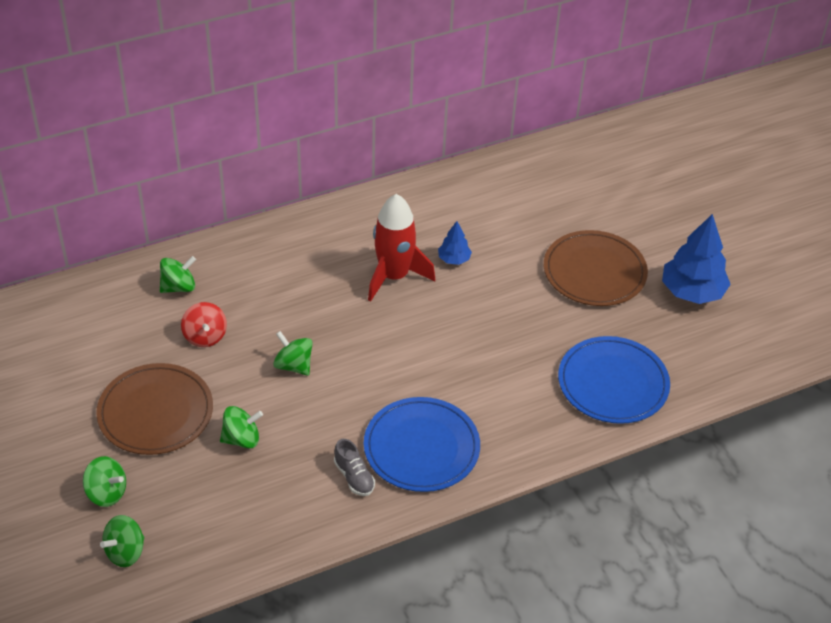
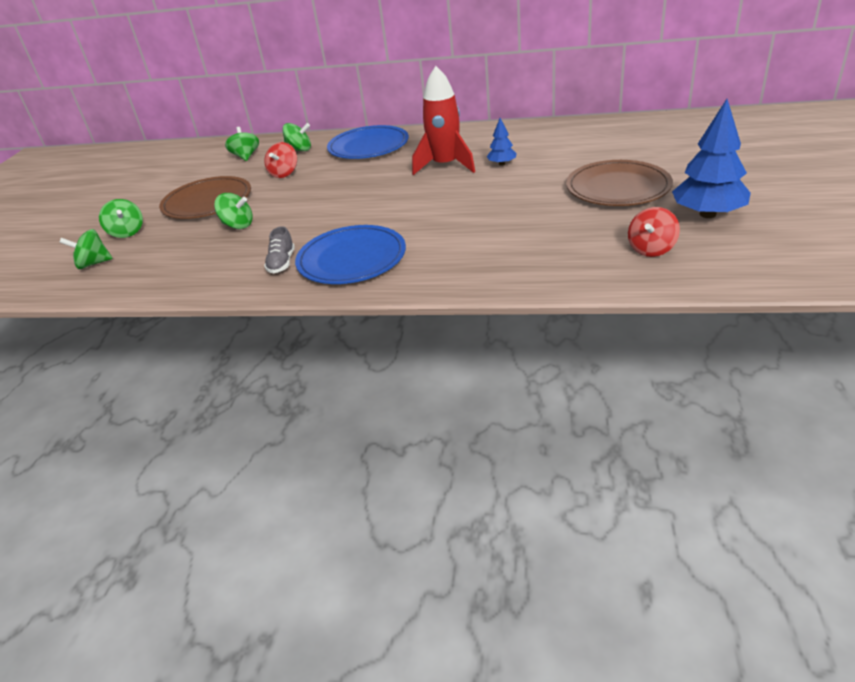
camera: 40 degrees right, 10 degrees down
green spinning top [273,331,313,376] -> green spinning top moved to [225,127,259,161]
blue plate [558,336,670,424] -> blue plate moved to [327,125,409,159]
none -> red spinning top [628,207,680,257]

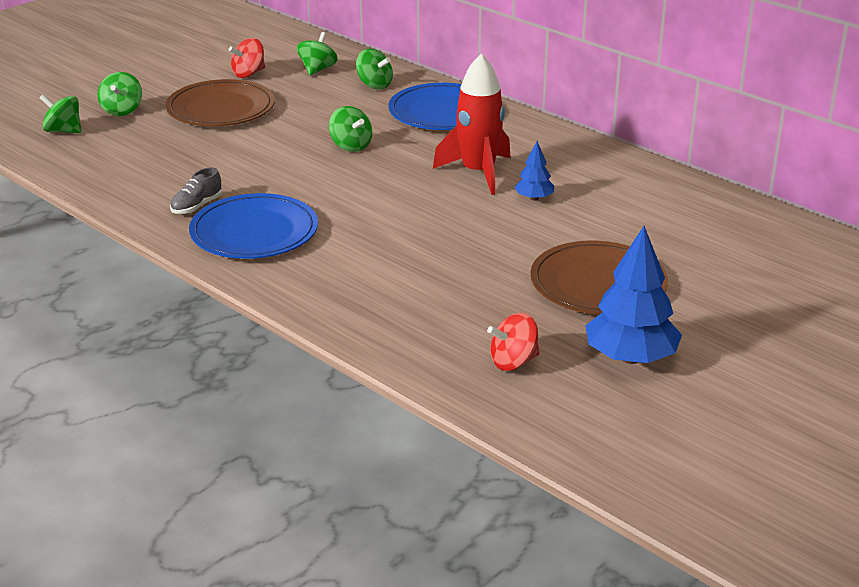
camera: 30 degrees right, 5 degrees down
green spinning top [214,193,253,229] -> green spinning top moved to [329,106,372,152]
red spinning top [264,142,297,178] -> red spinning top moved to [229,38,265,78]

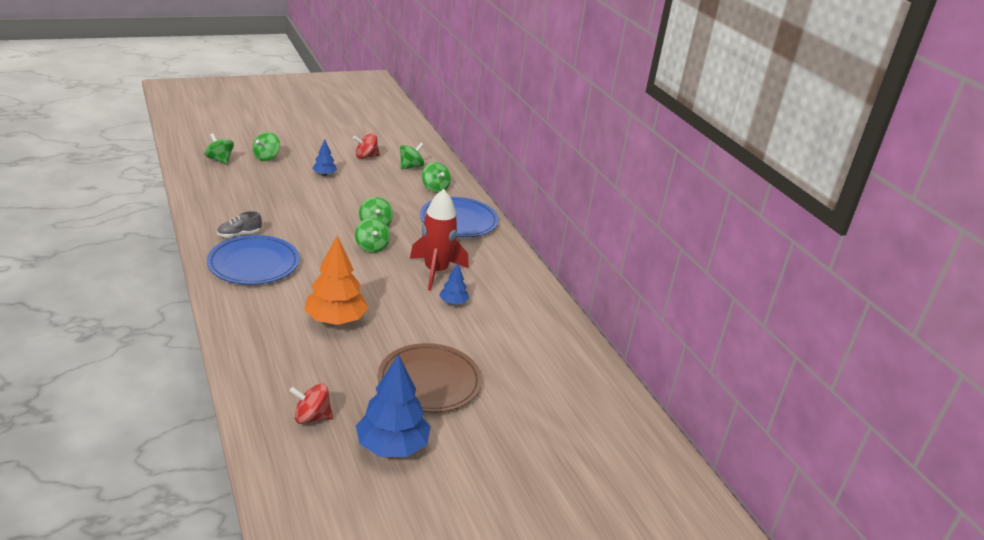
camera: 20 degrees right, 0 degrees up
brown plate [165,79,275,126] -> blue tree [312,140,337,176]
none -> orange tree [304,236,368,325]
none -> green spinning top [355,218,390,253]

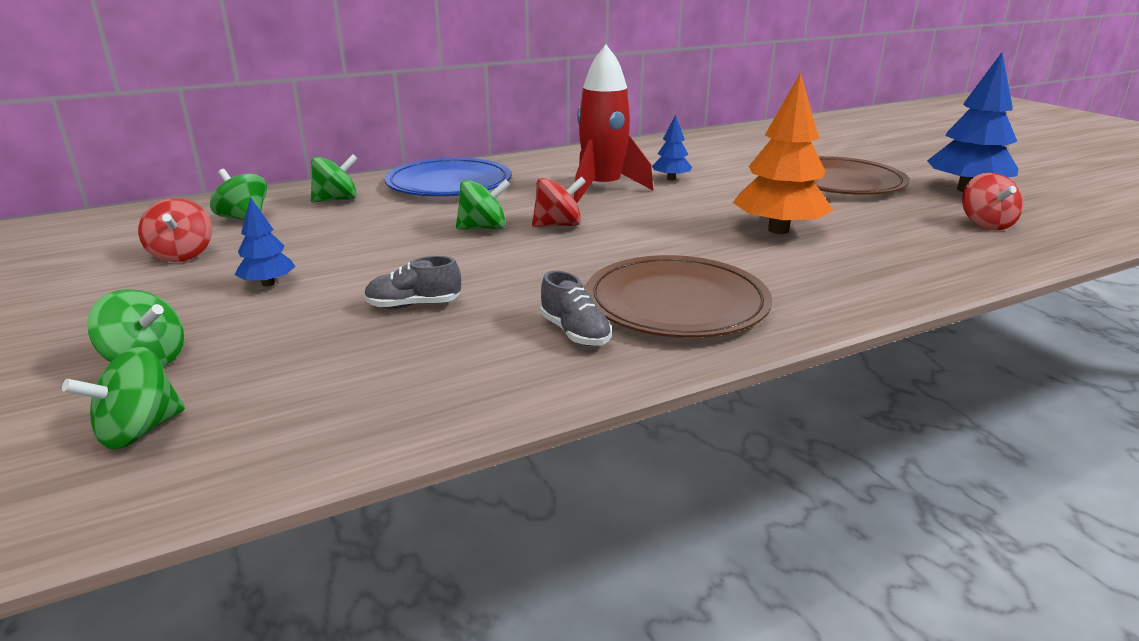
camera: 90 degrees left, 5 degrees down
blue plate [207,235,300,285] -> brown plate [586,255,773,338]
green spinning top [355,218,390,253] -> red spinning top [532,177,586,227]
none -> grey shoe [364,256,461,309]

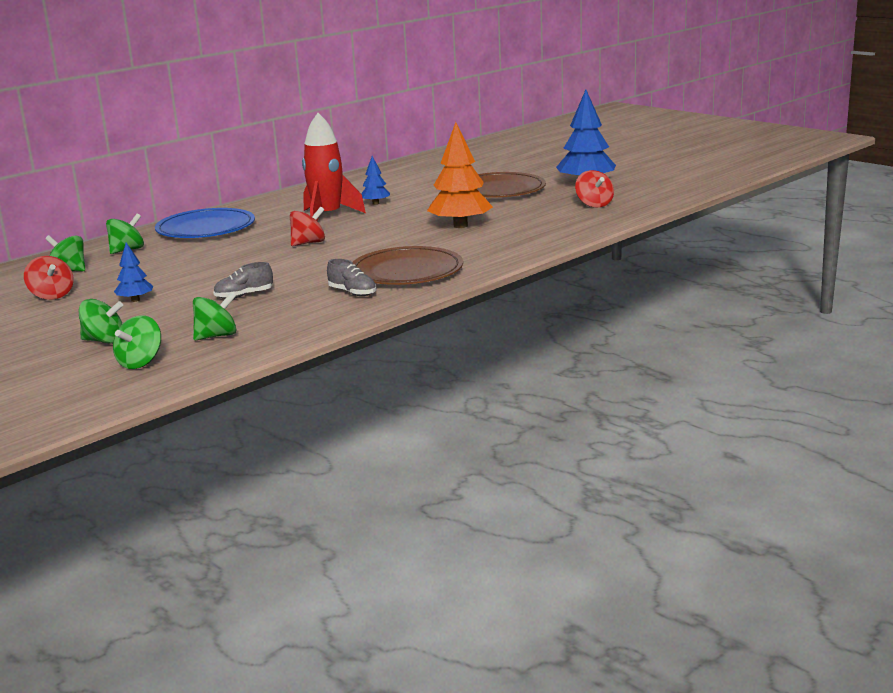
camera: 15 degrees left, 5 degrees down
green spinning top [456,179,510,229] -> green spinning top moved to [193,292,236,340]

